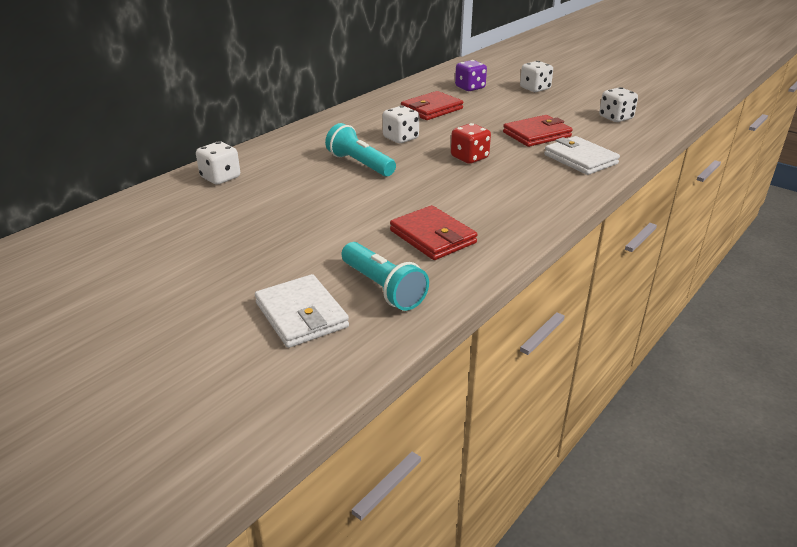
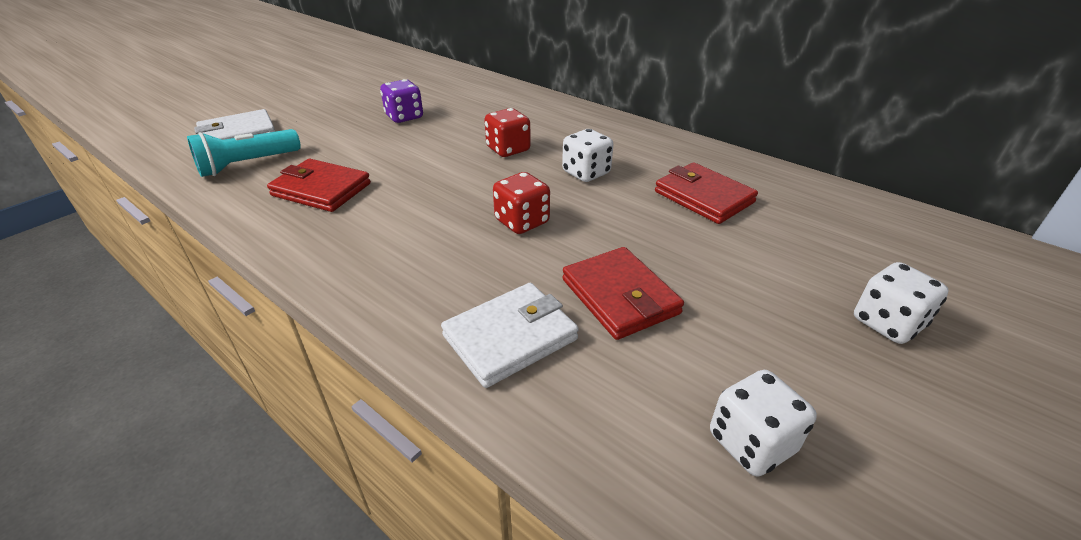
camera: 90 degrees right, 5 degrees up
white dice [196,141,240,185] -> none
turquoise flashlight [325,123,396,176] -> red dice [484,108,531,157]
red wallet [390,205,478,260] -> red wallet turned 60 degrees clockwise [267,159,371,212]
purple dice [455,60,487,91] -> purple dice moved to [380,79,423,123]

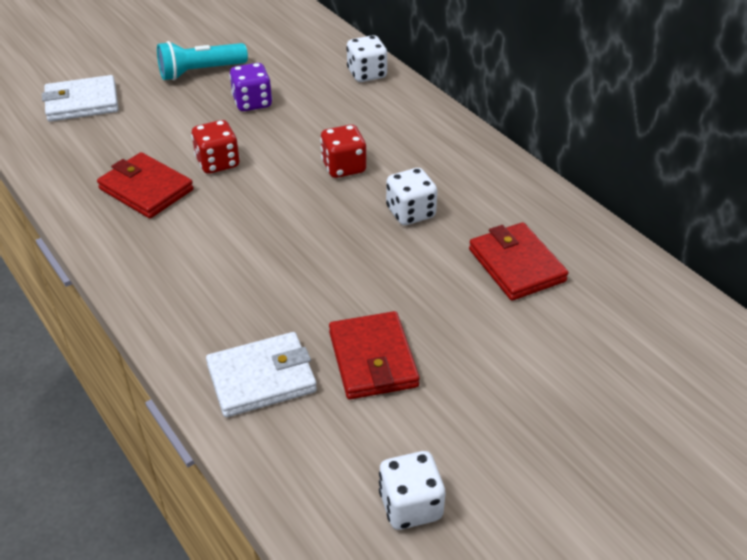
camera: 15 degrees right, 5 degrees up
turquoise flashlight [187,129,301,177] -> turquoise flashlight moved to [157,41,248,81]
red dice [493,172,550,234] -> red dice moved to [191,120,240,174]
white dice [854,262,949,344] -> white dice moved to [346,35,387,82]

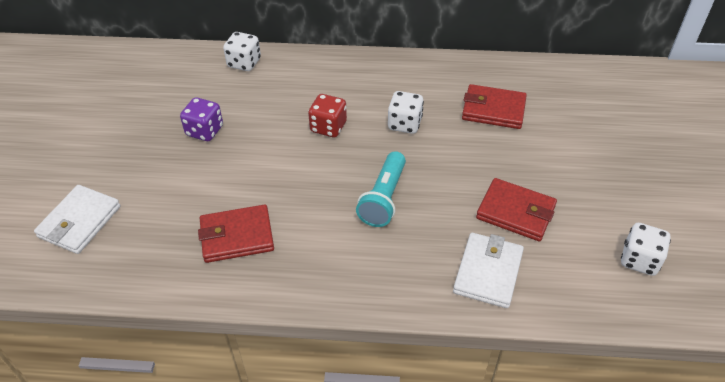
camera: 50 degrees left, 5 degrees up
turquoise flashlight [157,41,248,81] -> turquoise flashlight moved to [356,151,406,227]
red dice [191,120,240,174] -> none

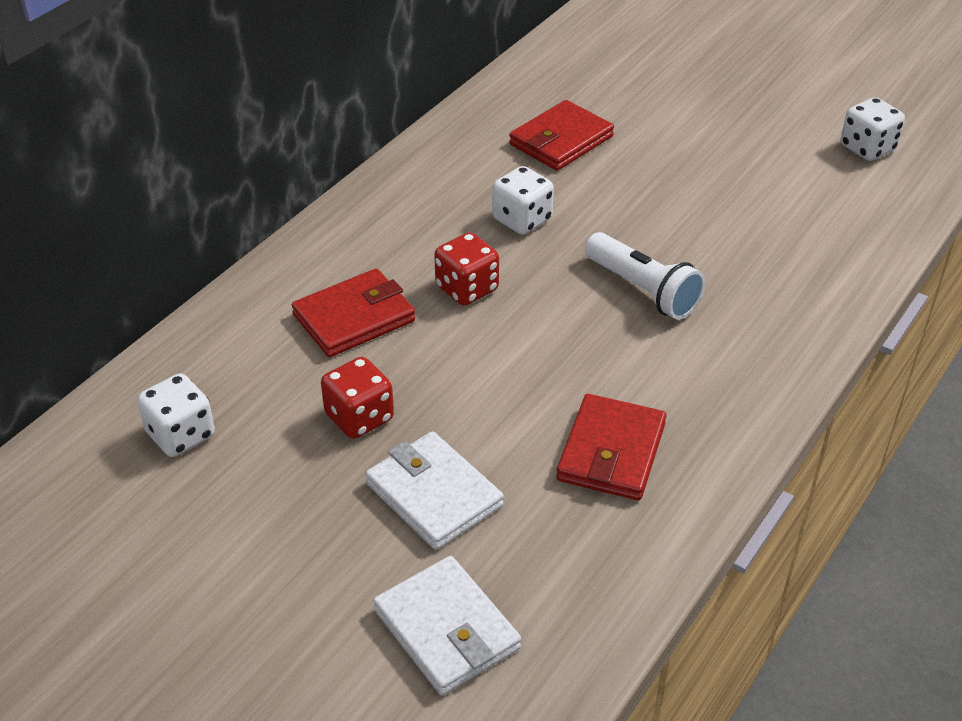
camera: 60 degrees left, 5 degrees down
purple dice [180,97,223,141] -> red dice [321,357,394,439]
white dice [223,32,261,71] -> white dice moved to [137,373,215,457]
turquoise flashlight [356,151,406,227] -> white flashlight [585,232,706,320]
white wallet [453,233,524,308] -> white wallet moved to [365,431,504,550]
red wallet [476,178,557,241] -> red wallet moved to [292,268,415,357]

